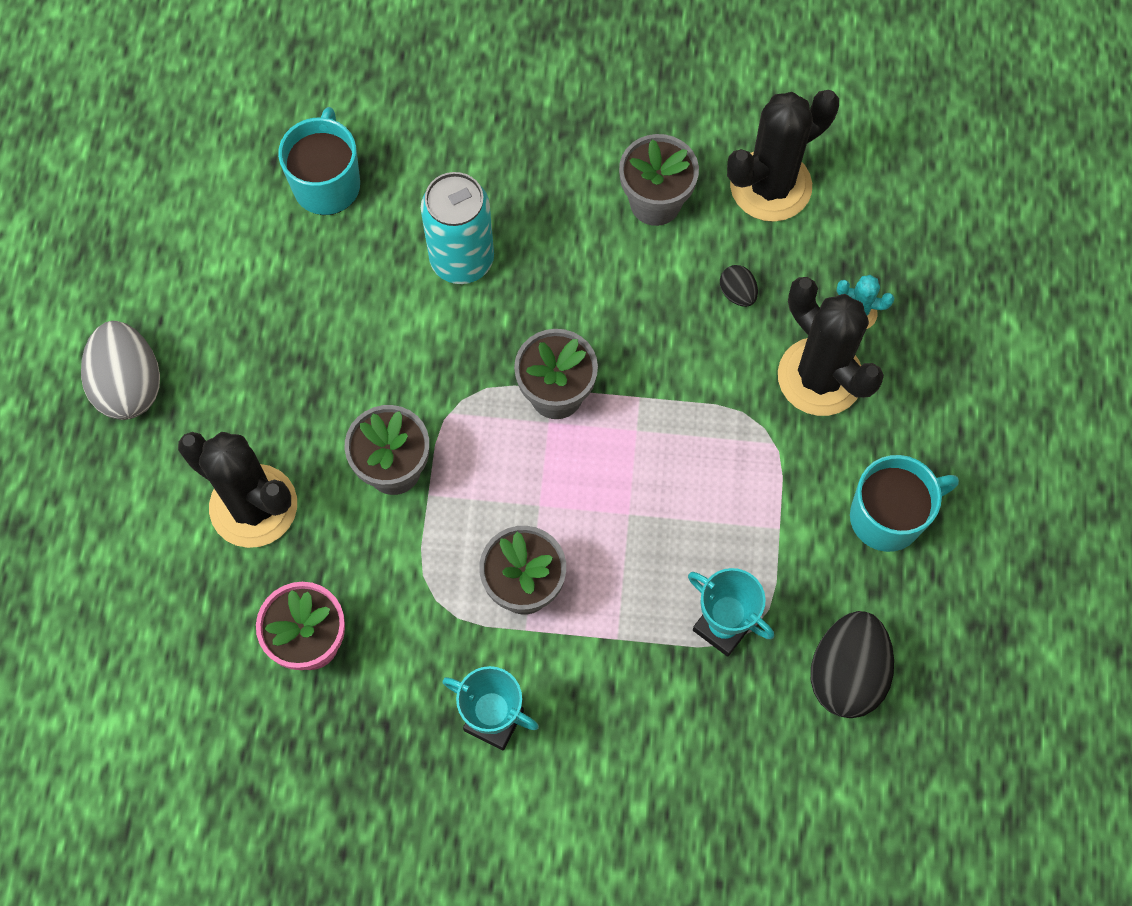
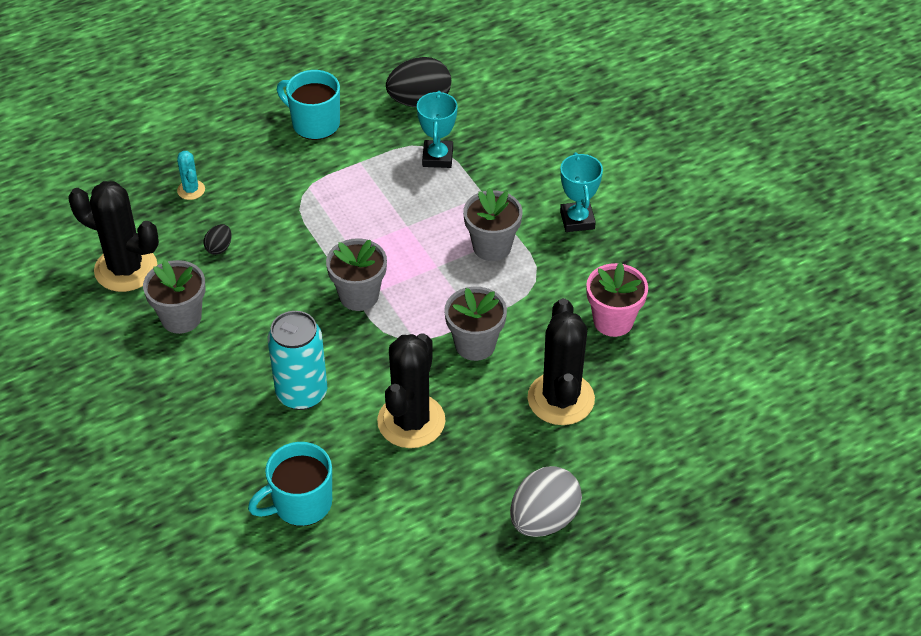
camera: 125 degrees left, 20 degrees down
black cactus [778,277,884,416] -> black cactus moved to [377,333,445,448]

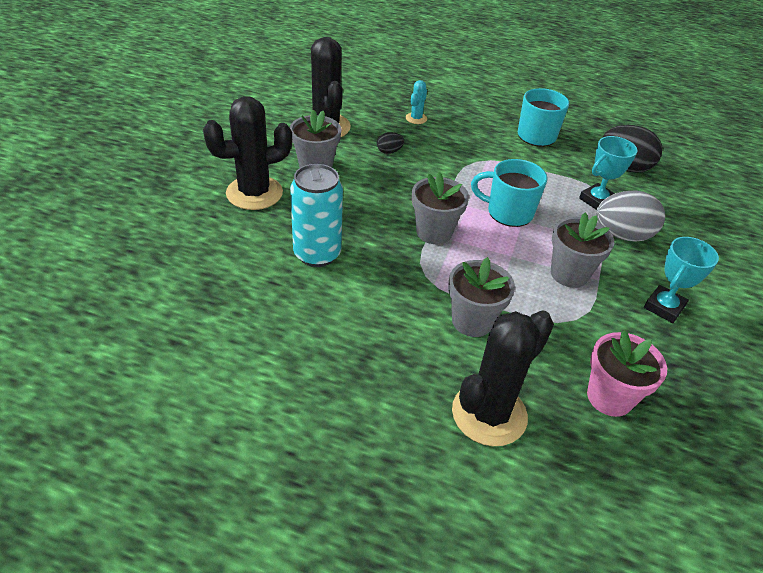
camera: 45 degrees right, 5 degrees down
turquoise mug [248,442,332,526] -> turquoise mug moved to [471,159,547,227]
black cactus [377,333,445,448] -> black cactus moved to [203,96,292,210]
grey egg [510,466,582,537] -> grey egg moved to [596,190,665,241]

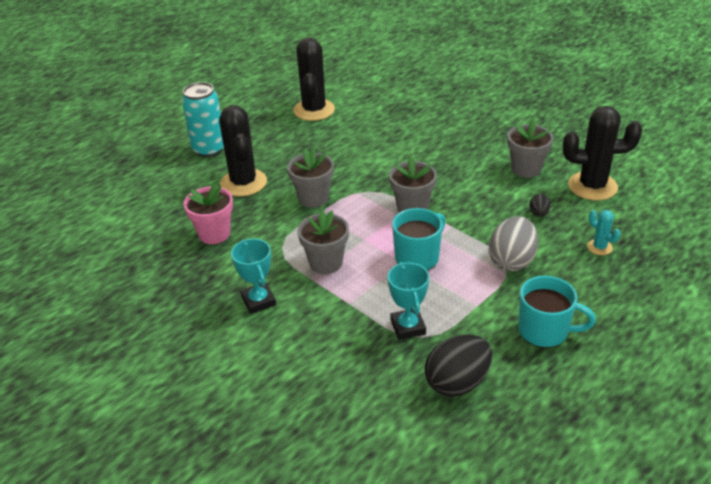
camera: 120 degrees right, 5 degrees down
black cactus [203,96,292,210] -> black cactus moved to [293,37,335,121]
turquoise can [290,164,343,267] -> turquoise can moved to [182,82,224,157]
grey egg [596,190,665,241] -> grey egg moved to [489,216,538,271]

